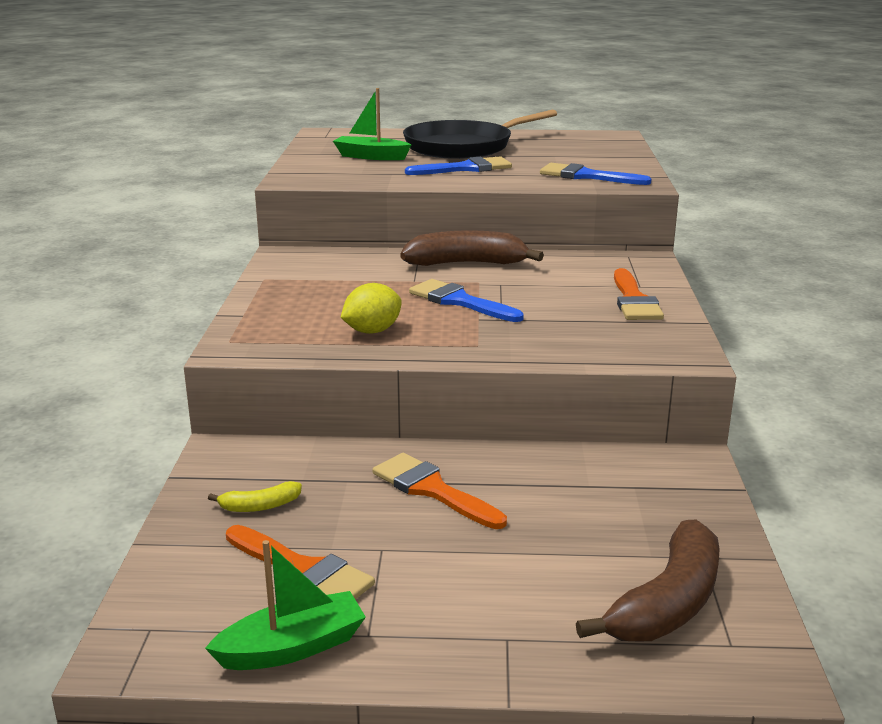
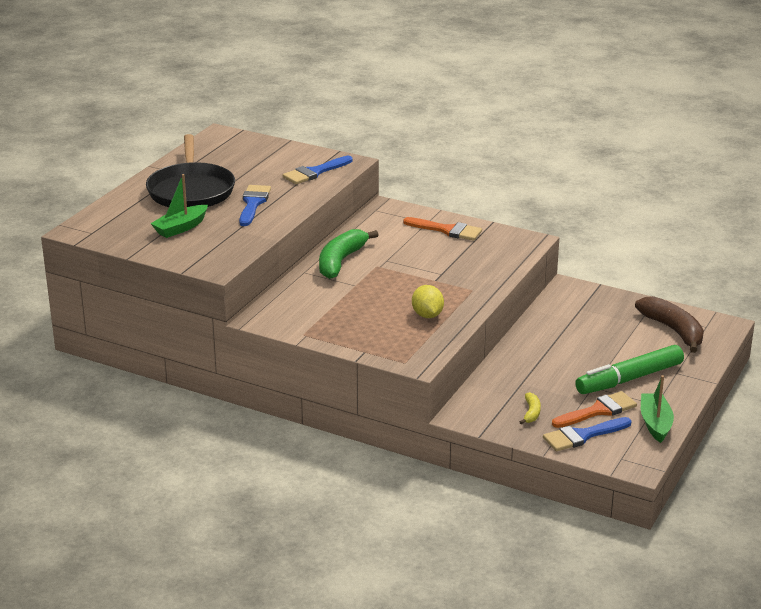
camera: 65 degrees left, 5 degrees up
orange brush [373,453,507,529] -> none
brown banana [400,231,544,266] -> green banana [319,229,378,279]
blue brush [409,279,524,322] -> blue brush moved to [543,417,632,451]
none -> green marker [575,345,684,394]

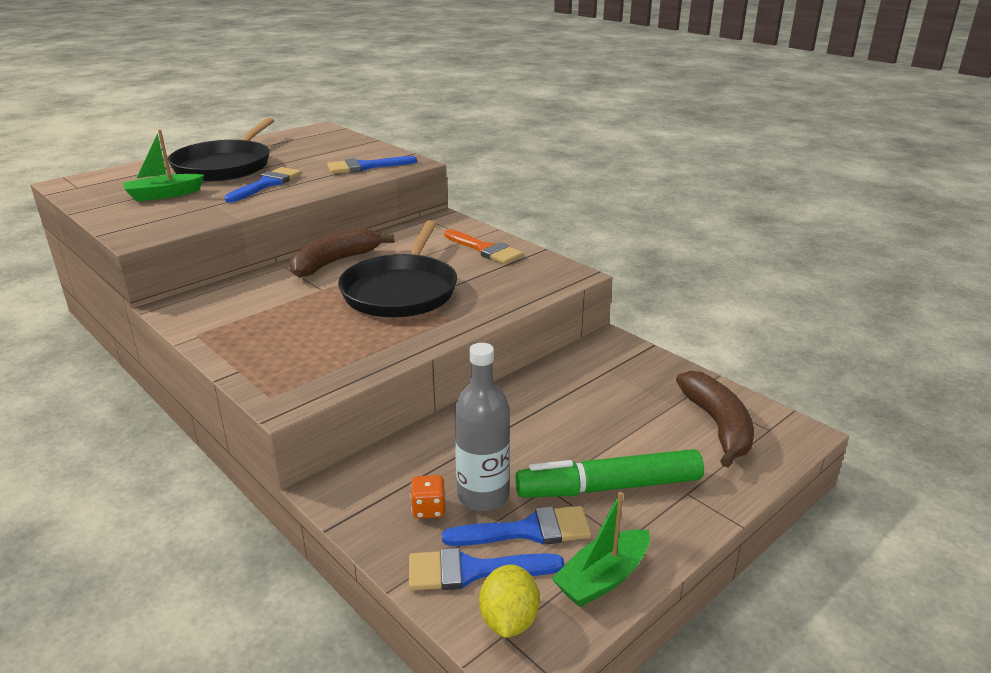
camera: 20 degrees right, 0 degrees up
green banana [319,229,378,279] -> brown banana [290,228,395,277]
yellow lemon [412,285,444,318] -> yellow lemon moved to [479,565,540,638]
yellow banana [520,392,541,425] -> orange dice [411,475,446,519]
orange brush [552,391,637,428] -> blue brush [442,506,591,546]
green boat [641,375,674,443] -> green boat turned 150 degrees counterclockwise [551,492,650,607]
none -> black pan [338,220,457,317]
none -> grey bottle [455,343,510,511]

